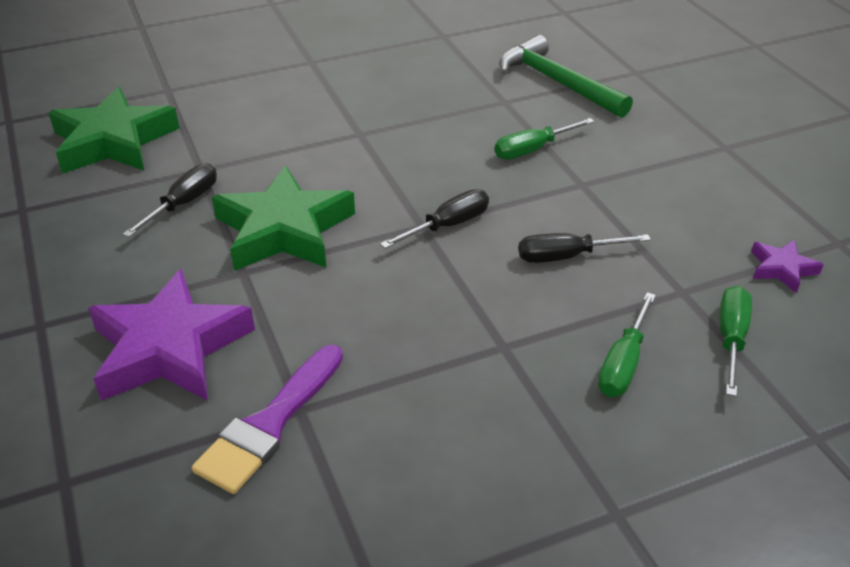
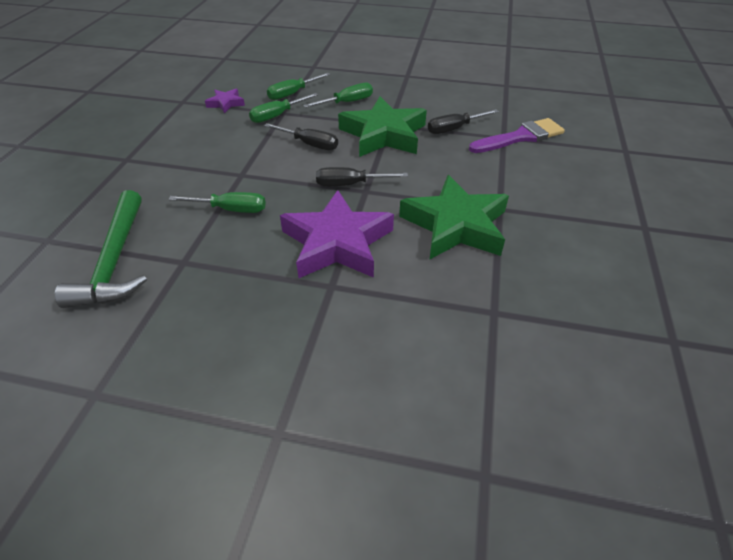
camera: 145 degrees left, 5 degrees up
green star [48,87,179,174] -> green star moved to [338,97,427,157]
purple star [88,269,255,401] -> purple star moved to [280,190,394,278]
black screwdriver [122,163,217,237] -> black screwdriver moved to [428,109,499,134]
none -> green screwdriver [249,93,318,123]

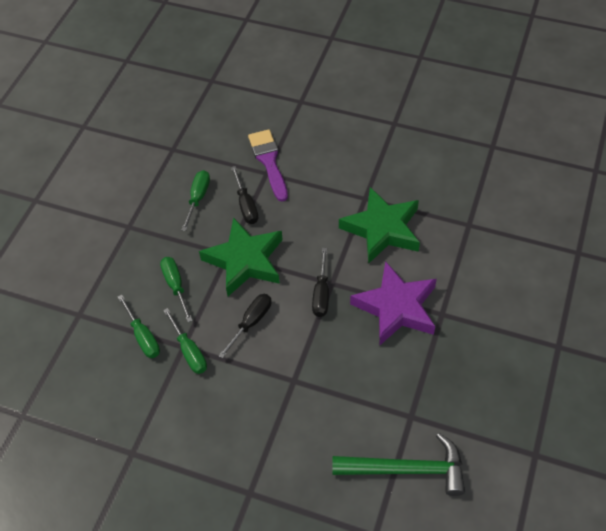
camera: 80 degrees left, 10 degrees up
green screwdriver [168,192,266,213] -> green screwdriver moved to [182,170,210,231]
purple star [205,89,245,113] -> none

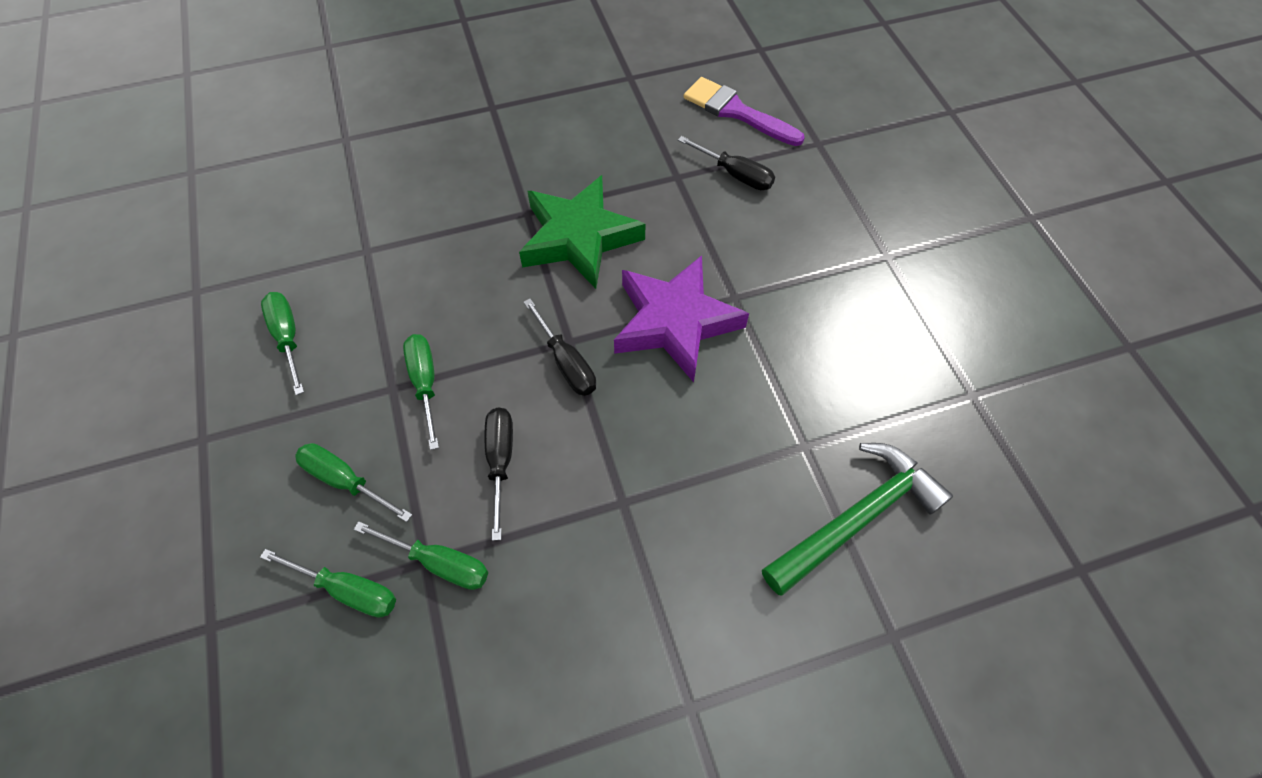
camera: 40 degrees left, 5 degrees up
green star [199,217,283,296] -> green screwdriver [403,334,439,450]
black screwdriver [231,166,258,224] -> black screwdriver moved to [678,136,775,190]
purple brush [248,129,288,202] -> purple brush moved to [684,77,805,146]

